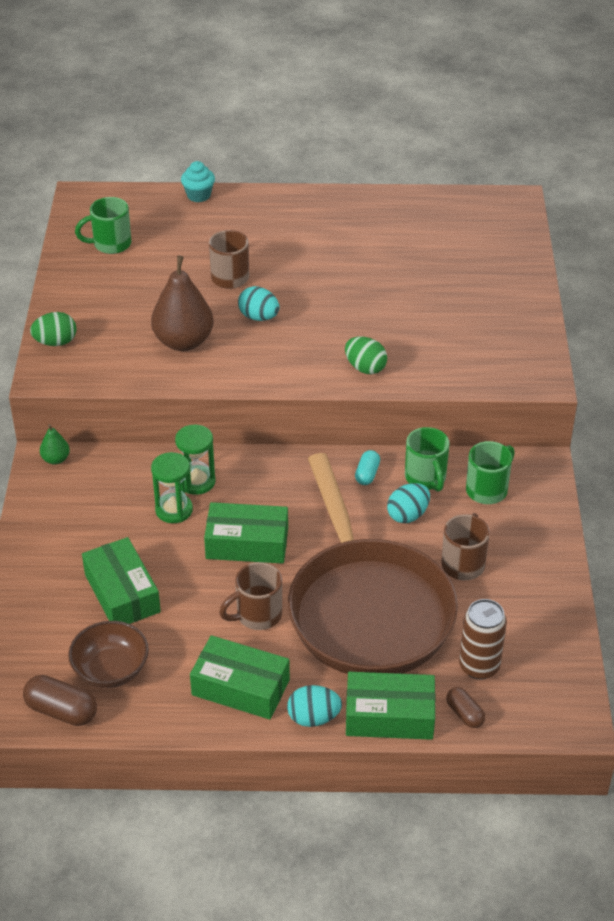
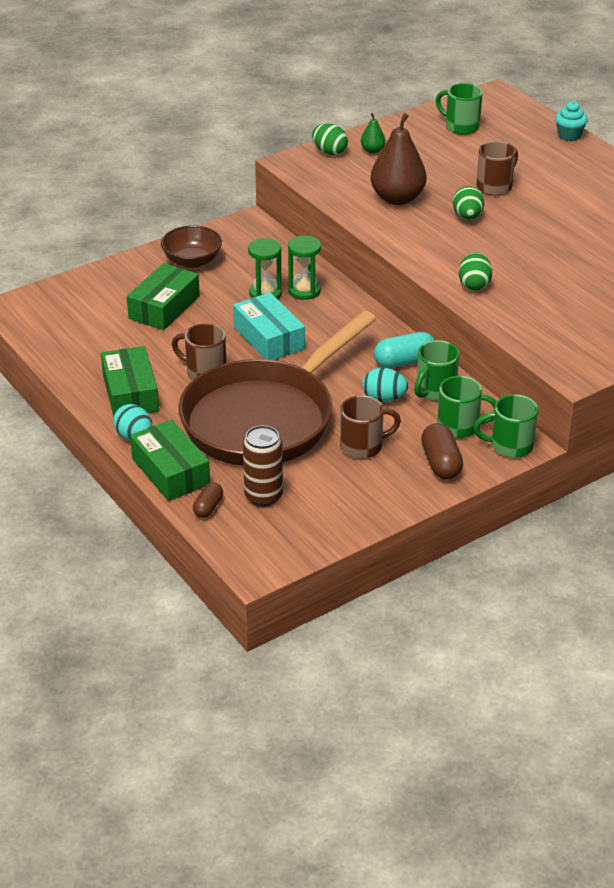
camera: 55 degrees right, 5 degrees down
brown capsule [23,675,97,726] -> brown capsule moved to [421,423,463,479]
green pear [40,424,70,465] -> green pear moved to [361,113,386,154]
brown bowl [68,621,149,688] -> brown bowl moved to [161,225,222,268]
green box [204,502,288,564] -> turquoise box [233,292,305,360]
turquoise egg [238,286,279,321] -> green egg [453,186,484,220]
turquoise capsule [355,450,380,485] -> turquoise capsule [374,332,435,368], size x1.61
none -> green mug [474,394,538,458]

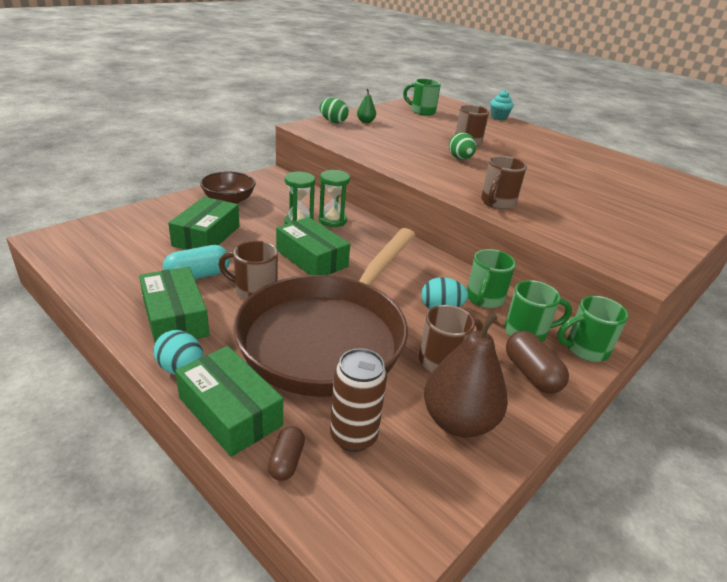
camera: 15 degrees left, 5 degrees down
turquoise box [233,292,305,360] -> green box [276,217,350,275]
brown pear [370,113,427,205] -> brown pear moved to [424,312,508,438]
turquoise capsule [374,332,435,368] -> turquoise capsule moved to [163,245,230,279]
green egg [459,252,492,291] -> brown mug [481,156,527,209]

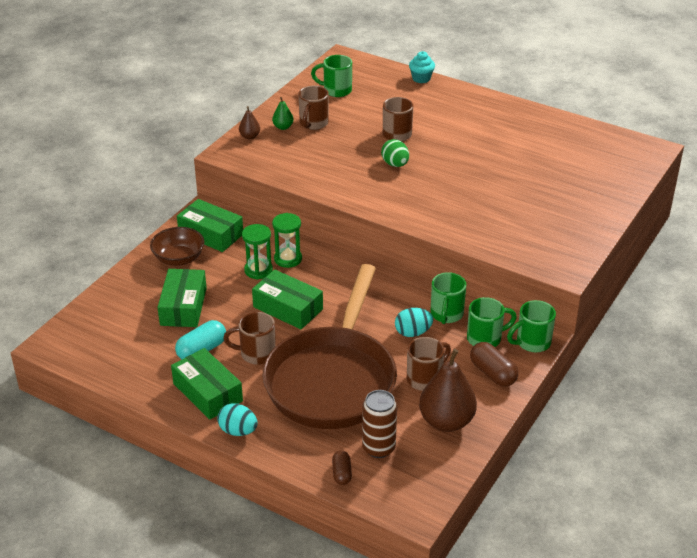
camera: 10 degrees left, 5 degrees up
green box [175,346,283,457] -> green box moved to [177,199,243,252]
green egg [319,98,349,123] -> brown pear [239,106,260,139]
brown mug [481,156,527,209] -> brown mug moved to [299,86,329,130]

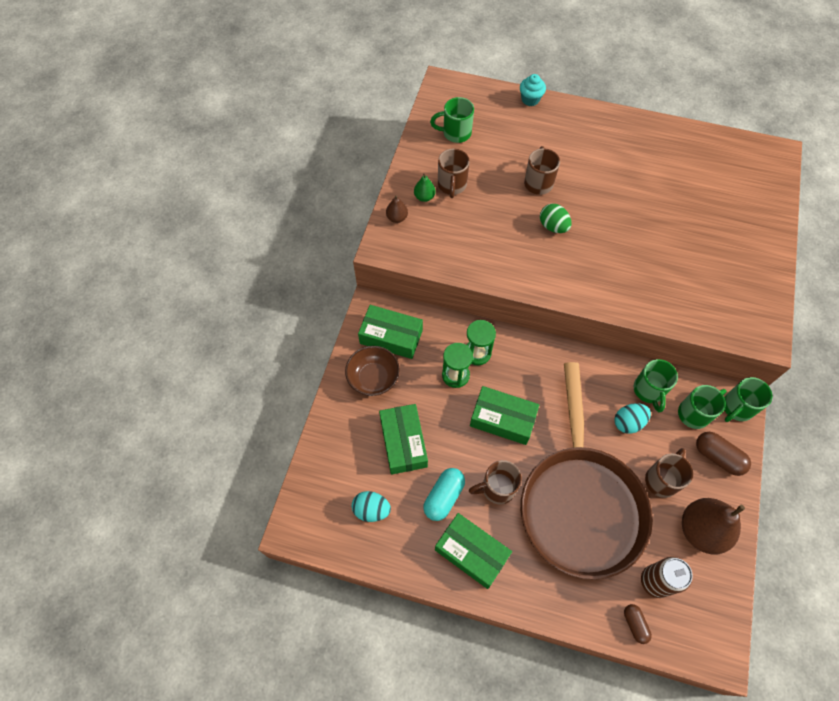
camera: 15 degrees left, 25 degrees up
turquoise egg [217,403,257,436] -> turquoise egg moved to [352,491,391,522]

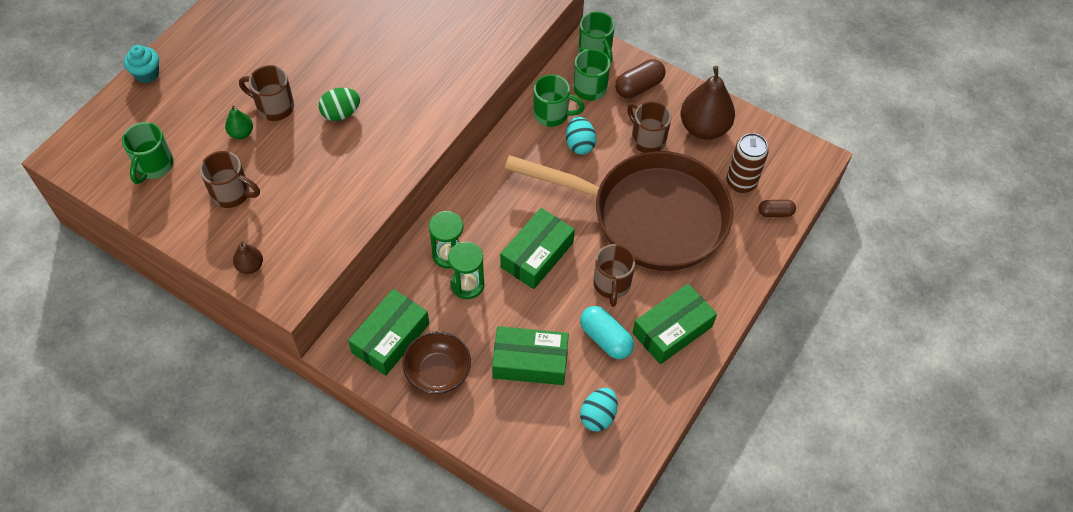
camera: 75 degrees left, 5 degrees down
green pear [414,174,435,202] -> green pear moved to [225,105,253,139]

